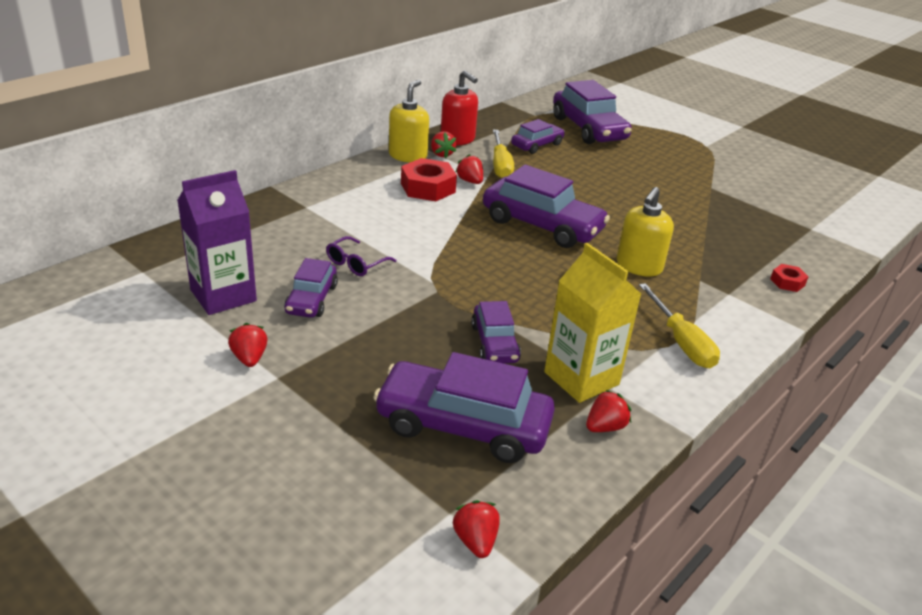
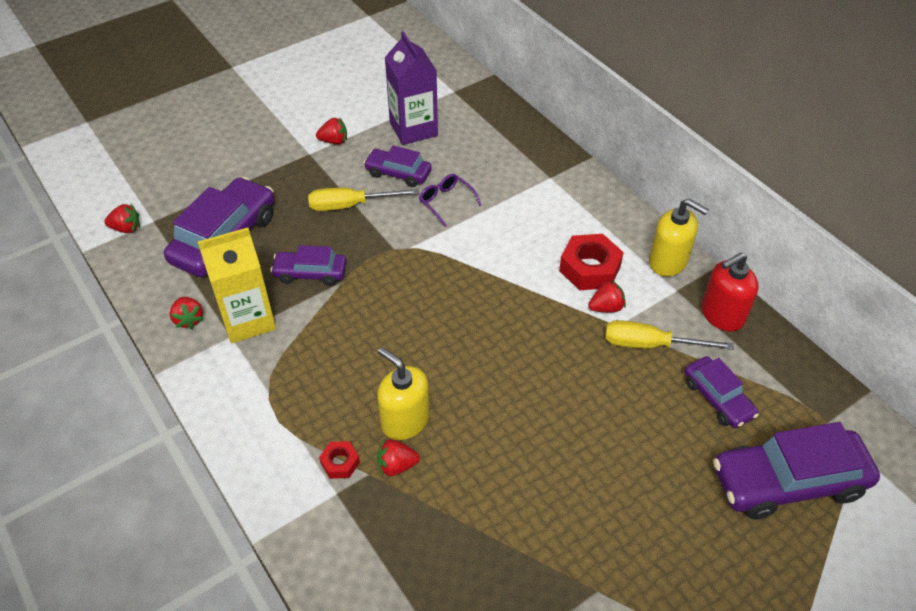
camera: 105 degrees right, 15 degrees up
red strawberry [431,131,456,158] -> red strawberry moved to [377,439,420,476]
purple car [483,165,610,248] -> none
yellow screwdriver [639,283,720,368] -> yellow screwdriver moved to [308,188,419,211]
red nut [770,264,809,292] -> red nut moved to [319,441,360,479]

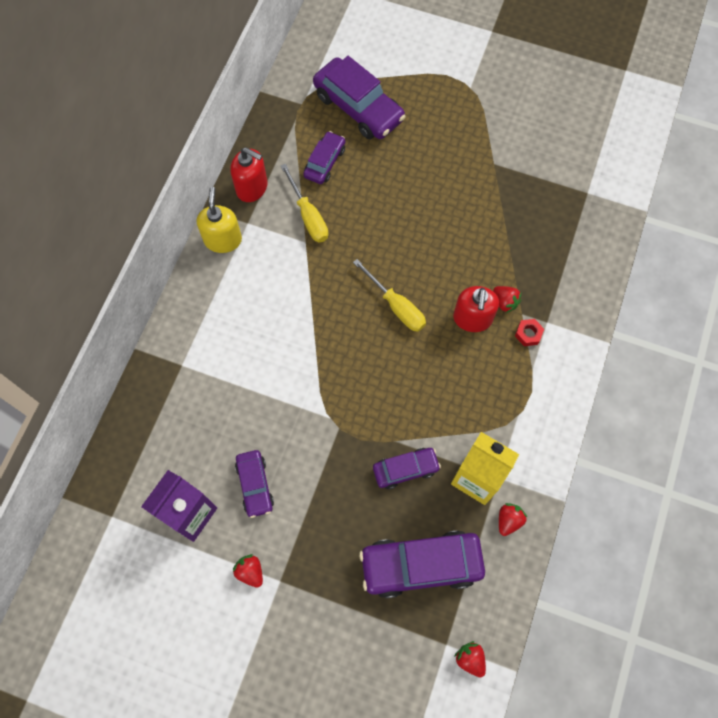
camera: 125 degrees left, 20 degrees up
purple car [270,245,346,286] -> purple car turned 75 degrees counterclockwise [373,448,441,489]
yellow screwdriver [308,188,419,211] -> yellow screwdriver moved to [353,259,426,332]
yellow soap dispenser [377,347,430,440] -> red soap dispenser [453,286,499,332]
purple glasses [419,174,482,227] -> none
red nut [559,234,624,290] -> none
red strawberry [588,280,626,312] -> none

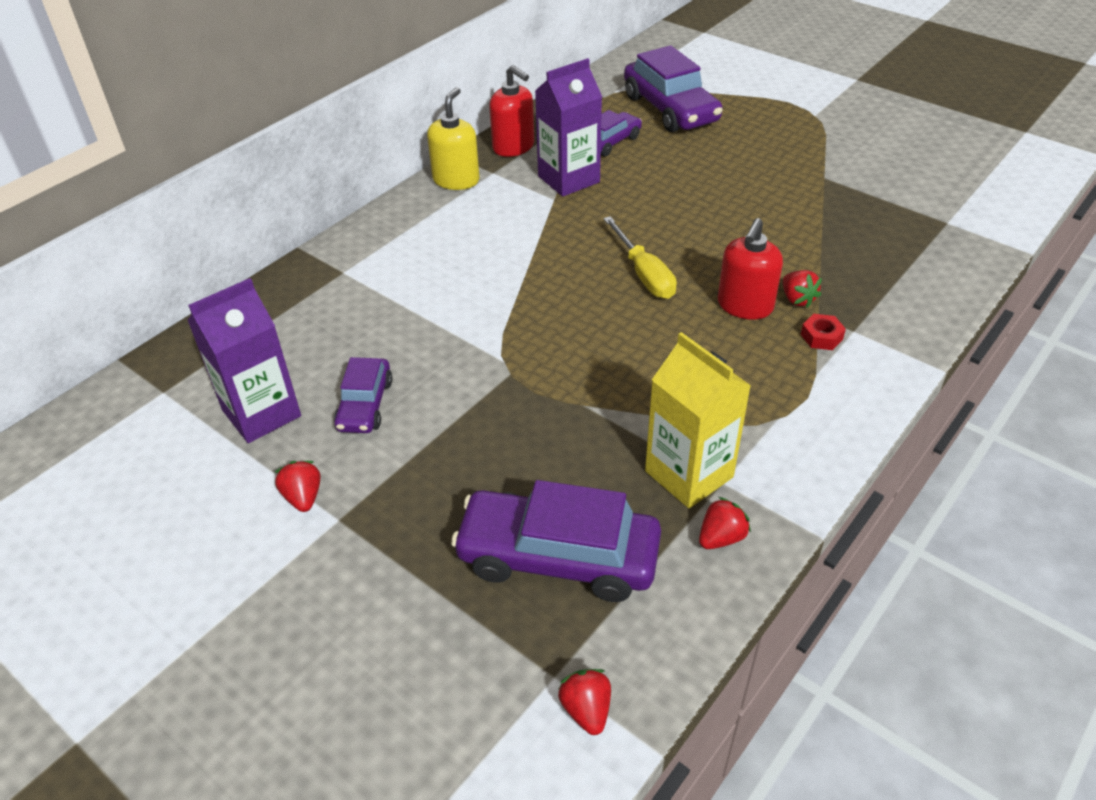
camera: 20 degrees right, 25 degrees down
yellow screwdriver [281,164,328,242] -> purple carton [535,58,602,197]
purple car [373,448,441,489] -> none

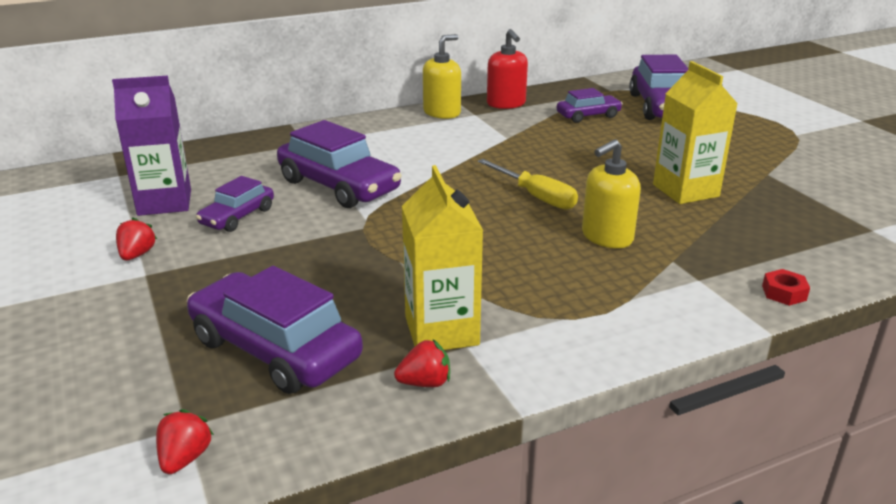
camera: 25 degrees right, 15 degrees down
purple carton [535,58,602,197] -> none
yellow screwdriver [603,216,677,299] -> yellow screwdriver turned 45 degrees counterclockwise [478,159,578,210]
red soap dispenser [718,218,783,320] -> yellow soap dispenser [582,139,641,248]
red strawberry [783,270,822,308] -> none
red nut [801,314,846,350] -> red nut moved to [762,269,810,306]
none -> purple car [277,120,402,208]
none -> yellow carton [653,61,738,204]

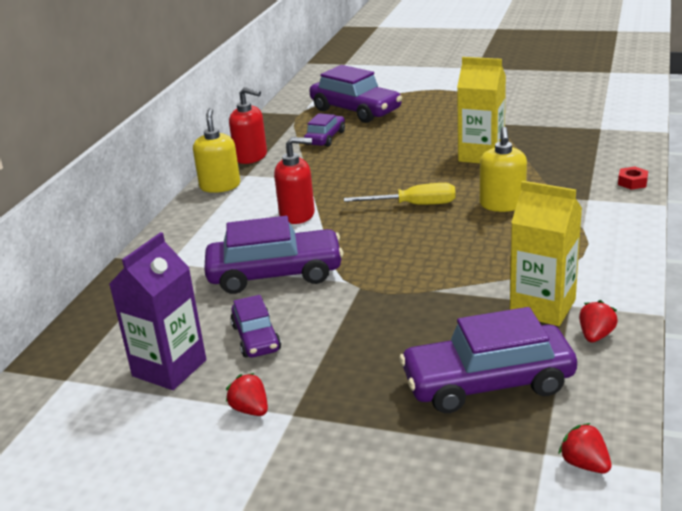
camera: 45 degrees left, 0 degrees up
none -> red soap dispenser [274,137,315,224]

